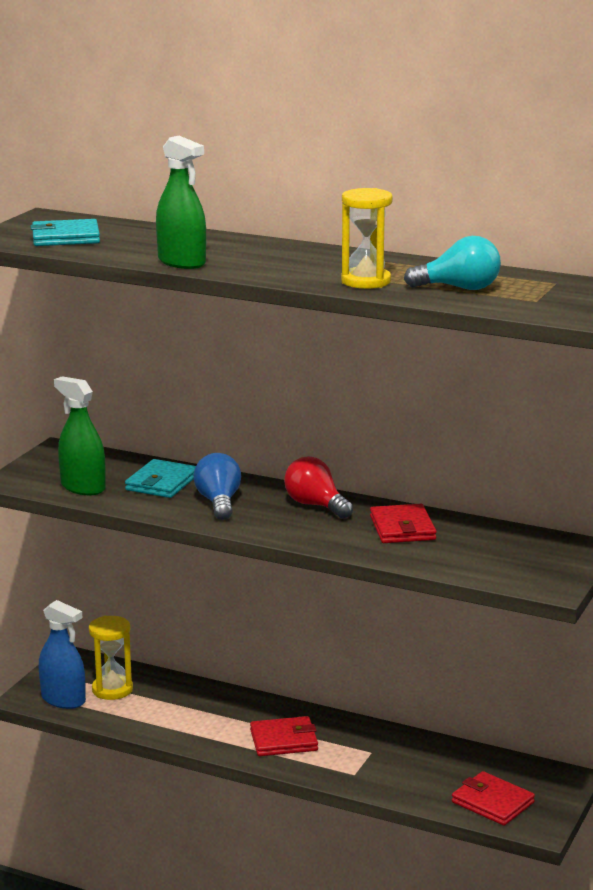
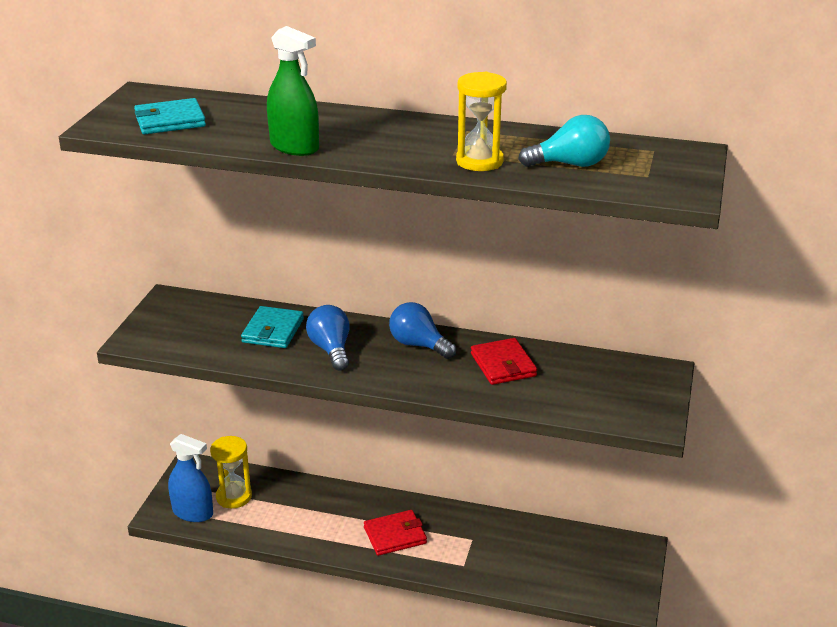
camera: 10 degrees left, 10 degrees up
green spray bottle [54,376,106,495] -> none
red light bulb [284,457,353,519] -> blue light bulb [389,302,456,359]
red wallet [452,771,535,826] -> none

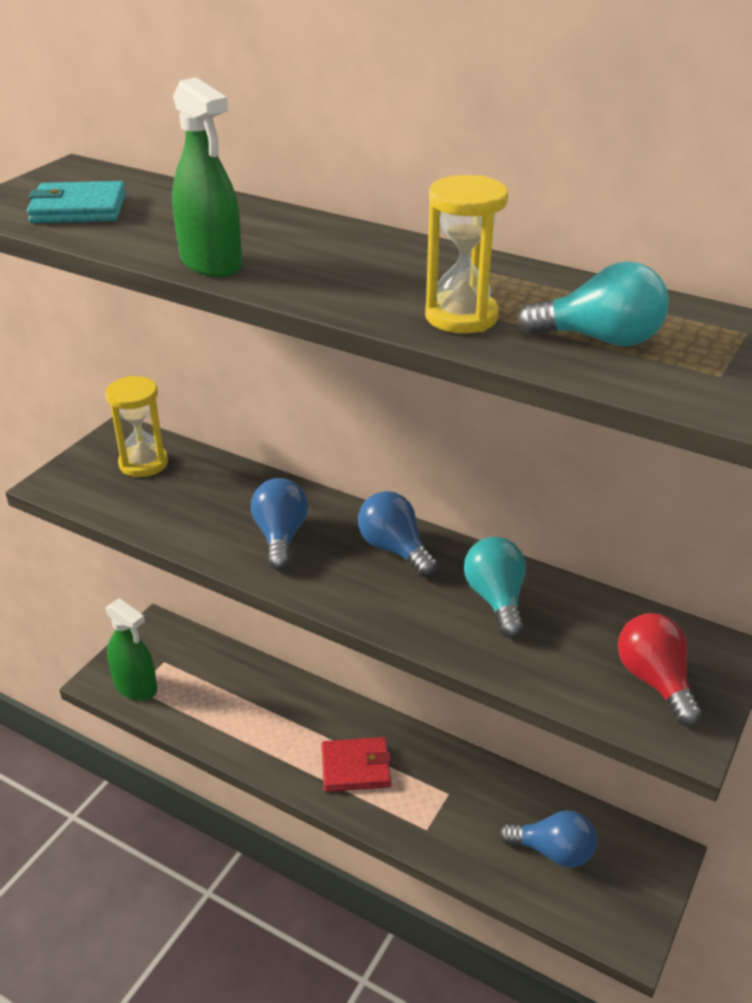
camera: 15 degrees right, 5 degrees up
blue spray bottle [168,434,213,522] -> green spray bottle [105,598,157,701]
yellow hourglass [210,436,252,508] -> yellow hourglass moved to [105,376,168,477]
turquoise wallet [241,306,304,348] -> none
red wallet [471,338,537,385] -> turquoise light bulb [464,537,526,639]
none -> blue light bulb [499,810,597,868]
none -> red light bulb [618,613,703,727]

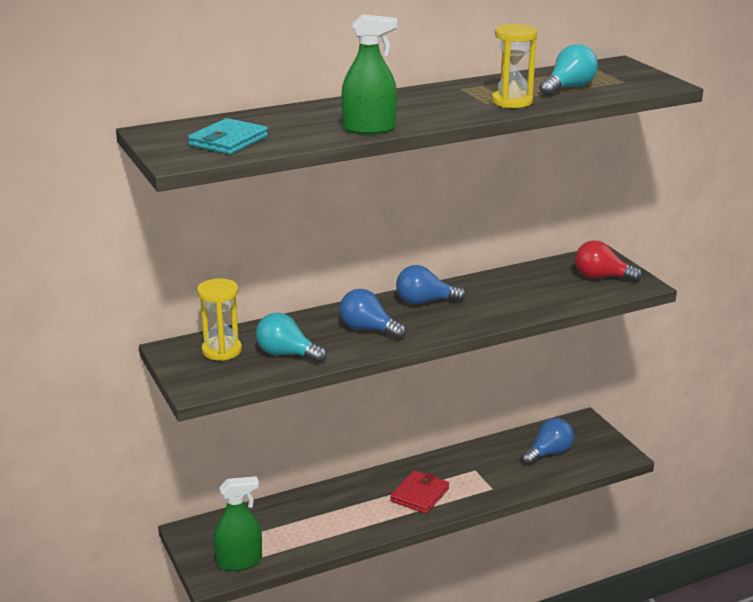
camera: 55 degrees left, 10 degrees down
turquoise light bulb [464,537,526,639] -> turquoise light bulb moved to [256,312,327,363]

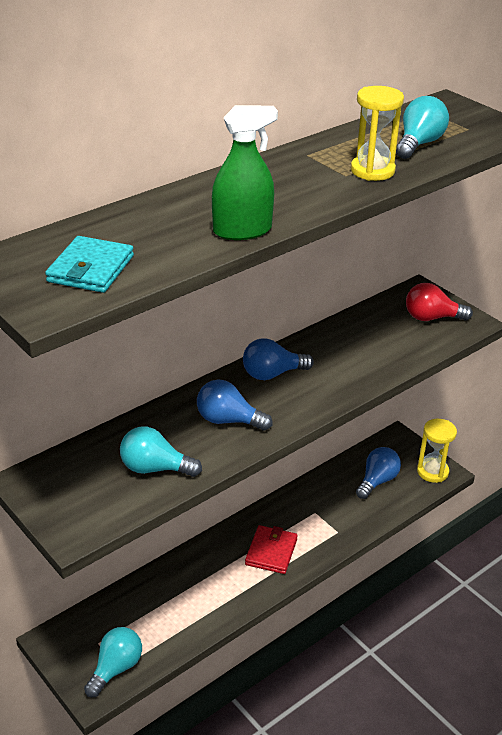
camera: 15 degrees left, 10 degrees up
yellow hourglass [197,278,242,361] -> yellow hourglass moved to [417,419,457,483]
green spray bottle [214,476,262,571] -> turquoise light bulb [84,627,142,698]

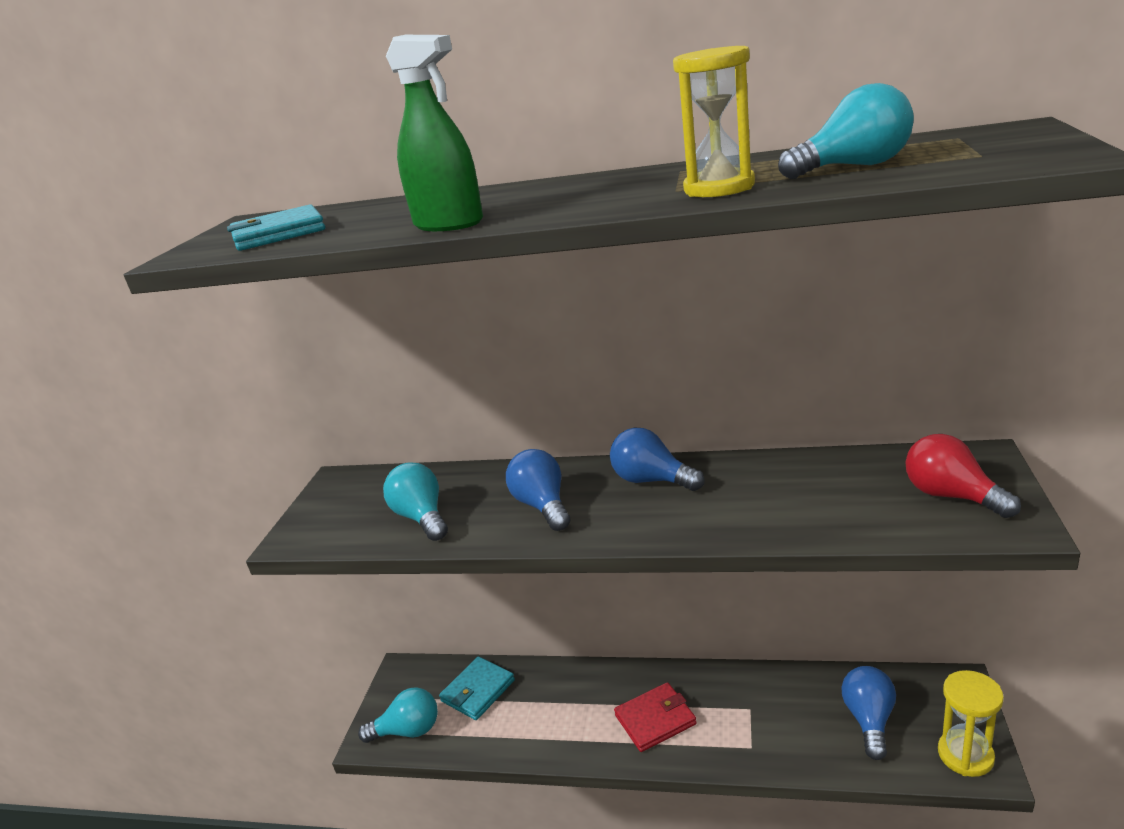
camera: 55 degrees right, 10 degrees down
blue light bulb [356,447,401,499] -> blue light bulb turned 75 degrees counterclockwise [841,666,896,760]
none -> turquoise wallet [439,657,515,720]

